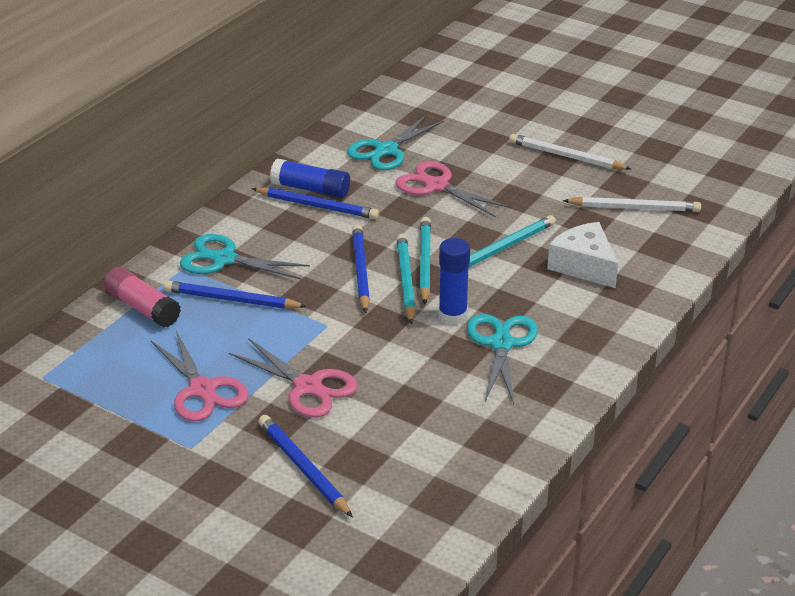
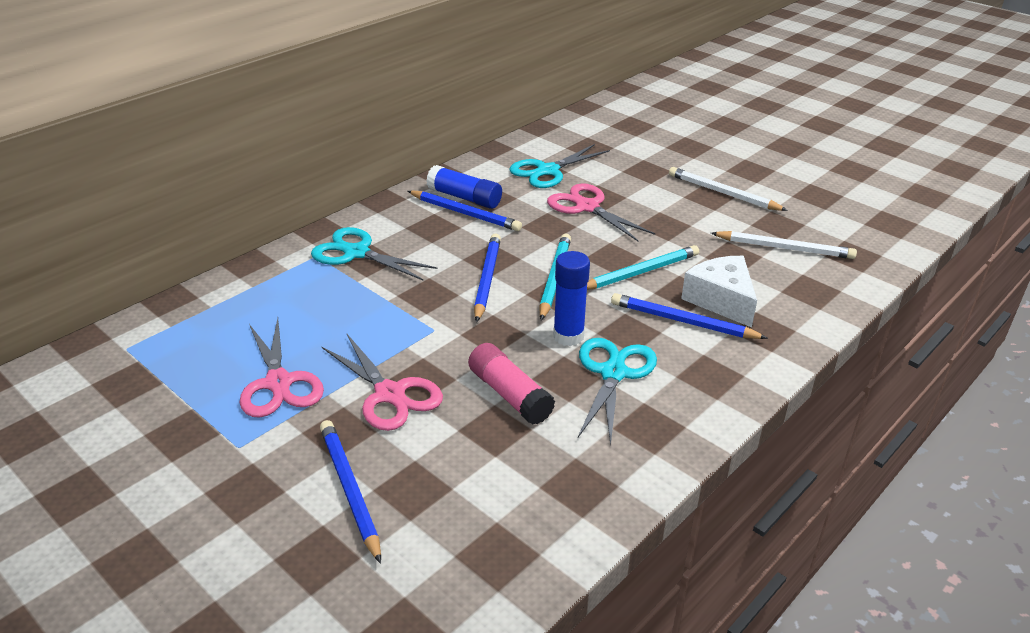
camera: 10 degrees right, 0 degrees up
pink glue stick [104,267,181,327] -> pink glue stick moved to [468,343,555,425]
blue pencil [163,280,307,309] -> blue pencil moved to [611,293,768,339]
turquoise pencil [397,234,416,324] -> none

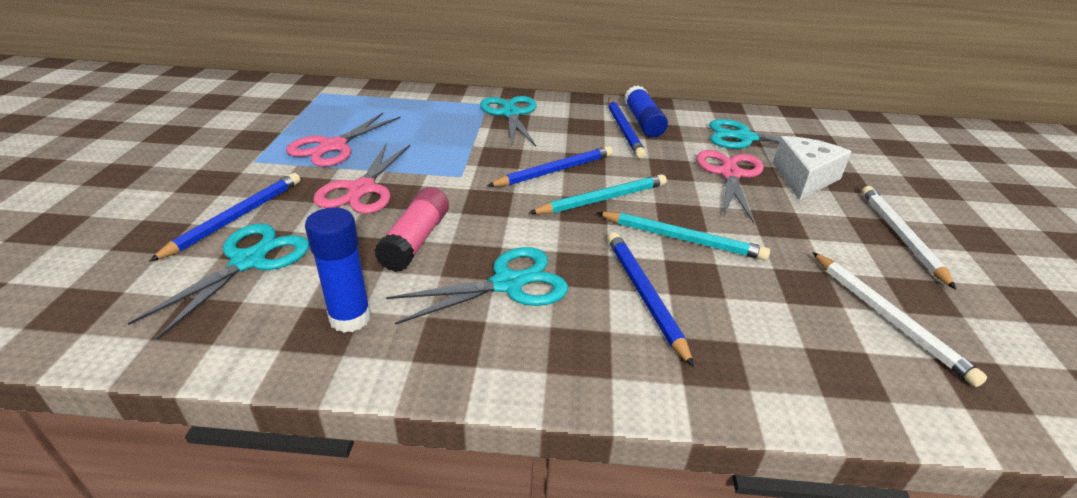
camera: 50 degrees right, 0 degrees up
blue glue stick [553,251,590,346] -> blue glue stick moved to [305,207,371,333]
white cheese [681,256,757,328] -> white cheese moved to [773,136,852,200]
none -> turquoise scissors [128,224,309,340]

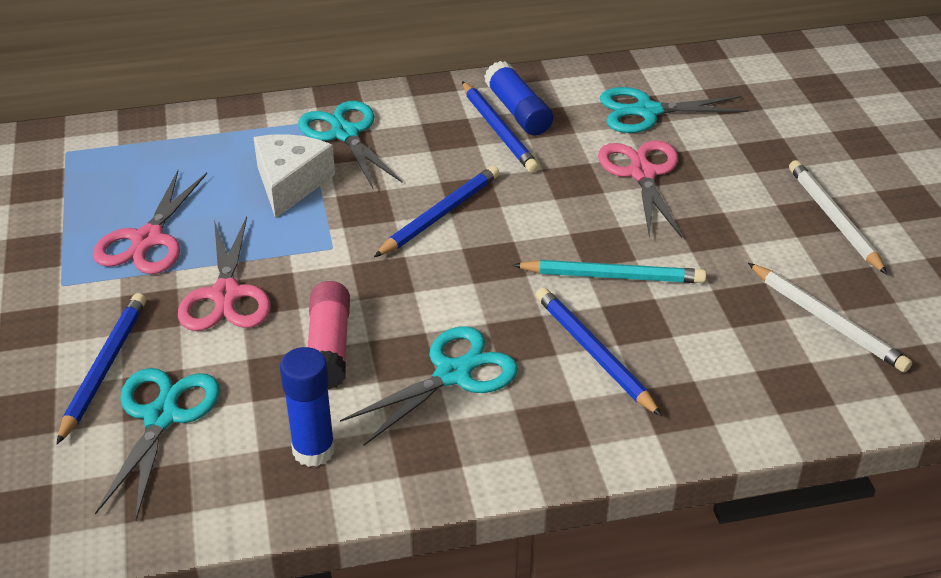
camera: 15 degrees left, 5 degrees up
turquoise pencil [529,174,667,214] -> none
white cheese [773,136,852,200] -> white cheese moved to [253,134,335,219]

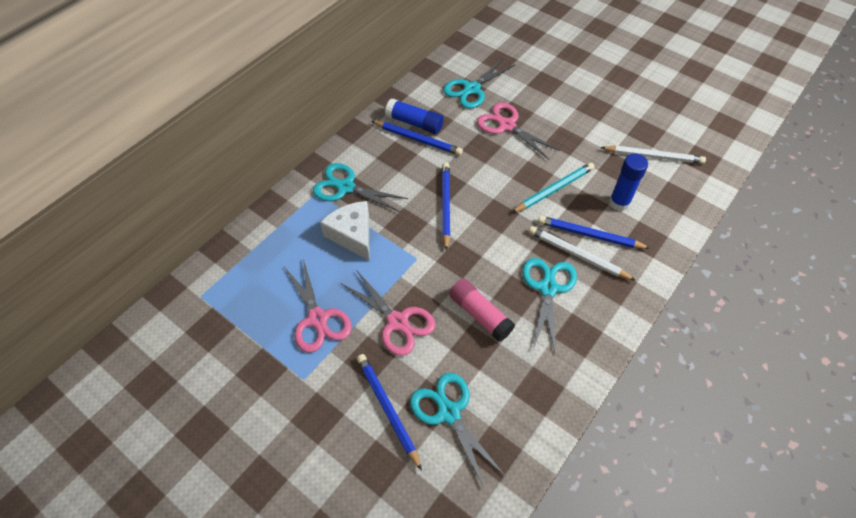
camera: 40 degrees left, 15 degrees up
blue glue stick [280,347,335,467] -> blue glue stick moved to [609,153,648,211]
white pencil [789,160,887,274] -> white pencil moved to [529,226,636,281]

